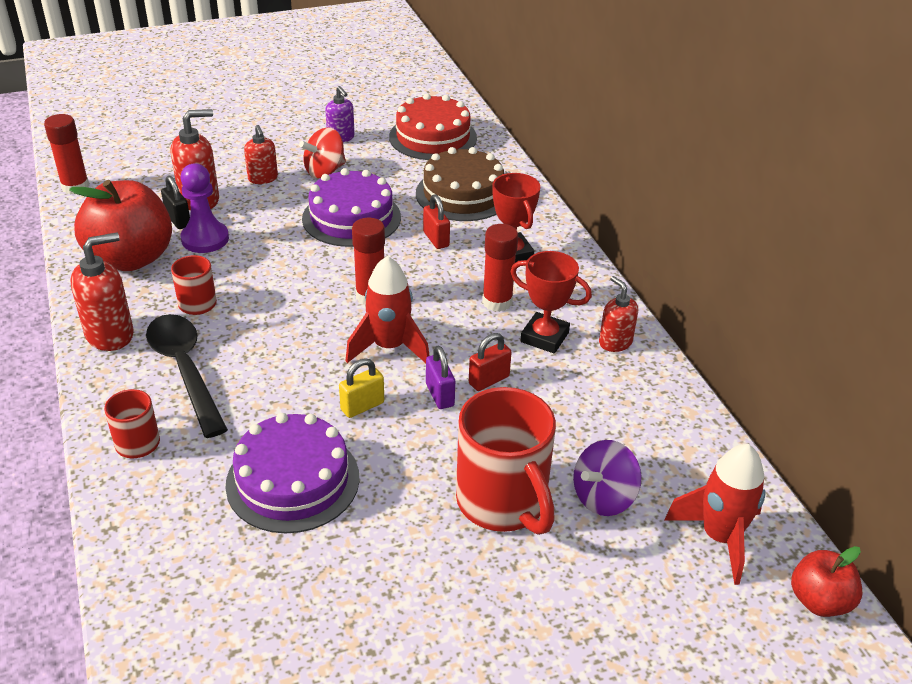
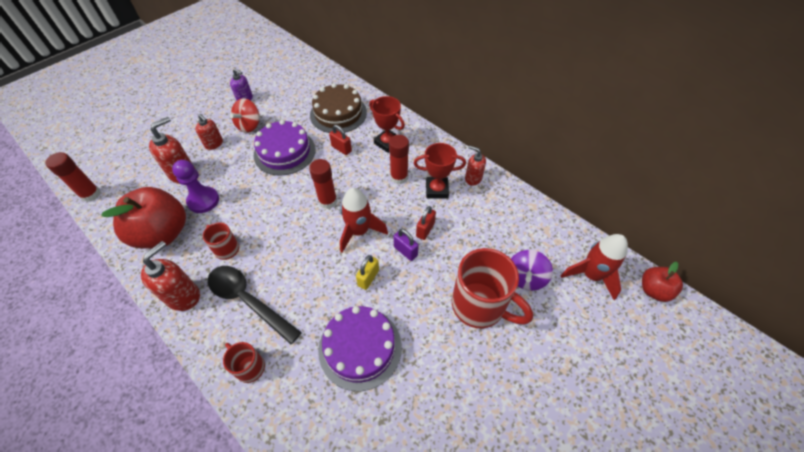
camera: 25 degrees left, 15 degrees up
black padlock [161,176,190,229] -> none
red cake [389,93,477,160] -> none

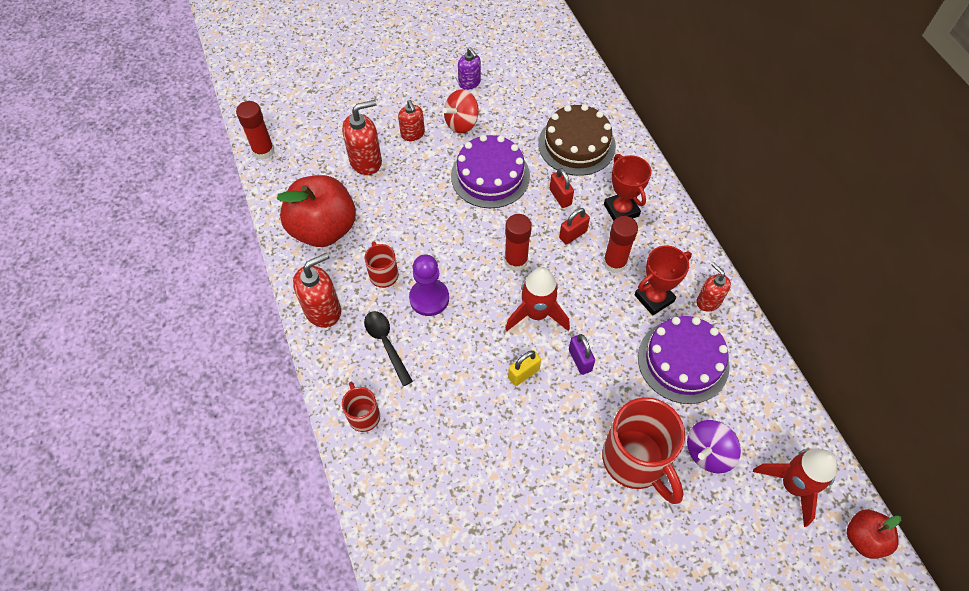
camera: 25 degrees right, 5 degrees up
purple pawn [172,160,219,213] -> purple pawn moved to [409,255,449,316]
black spoon [208,266,302,344] -> black spoon [364,311,413,386], size x0.64
purple cake [318,306,402,391] -> purple cake moved to [638,316,730,404]
red trophy [414,143,466,199] -> red trophy turned 60 degrees counterclockwise [635,246,692,316]
red padlock [416,206,436,240] -> red padlock moved to [559,208,590,245]

